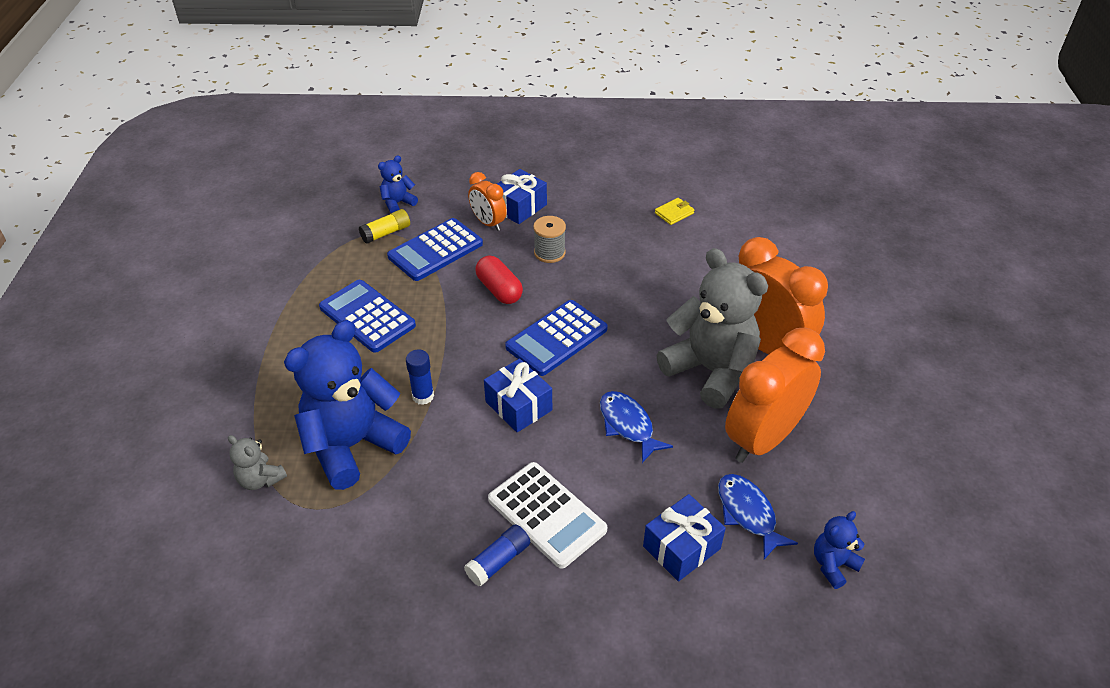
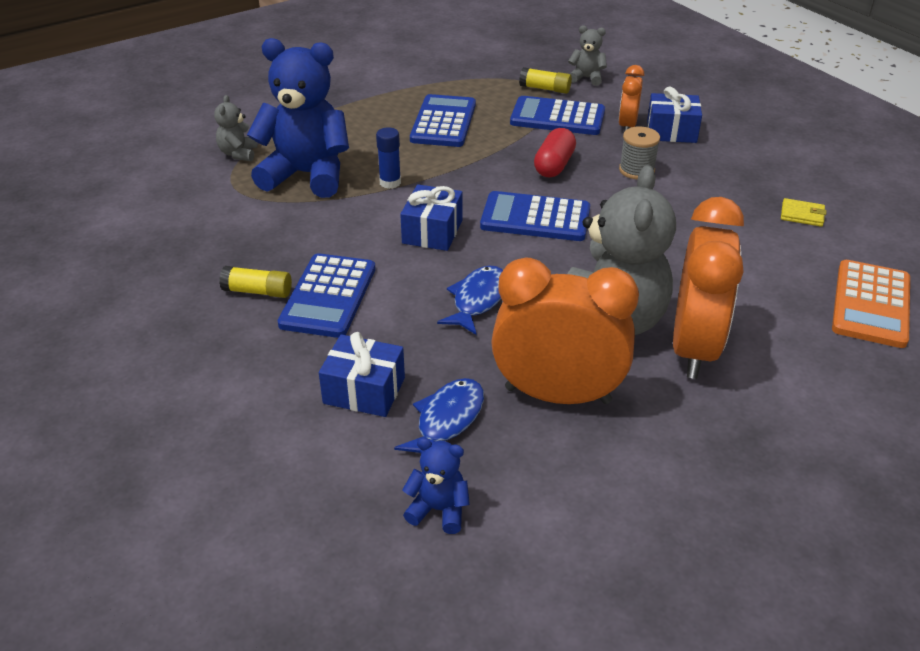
camera: 55 degrees right, 5 degrees down
blue teddy bear [378,155,418,213] -> grey teddy bear [568,25,607,86]
blue glue stick [464,524,530,587] -> yellow glue stick [219,266,292,298]
white calculator [488,462,607,569] -> blue calculator [278,253,376,338]
none -> orange calculator [832,260,910,348]

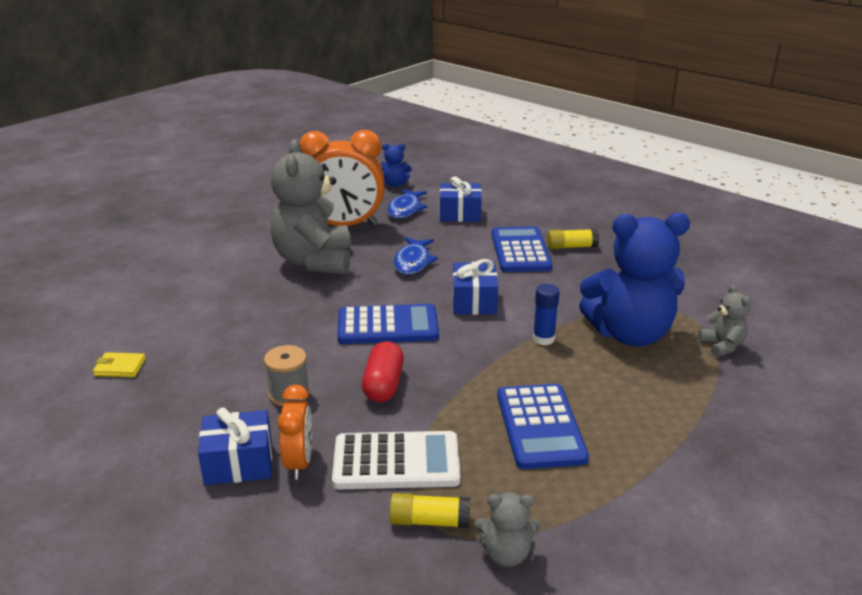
camera: 165 degrees right, 10 degrees down
blue calculator [510,96,605,135] -> white calculator [332,431,461,489]
grey teddy bear [568,25,607,86] -> grey teddy bear moved to [474,492,540,567]
orange clock [673,197,744,379] -> none
orange calculator [832,260,910,348] -> none

